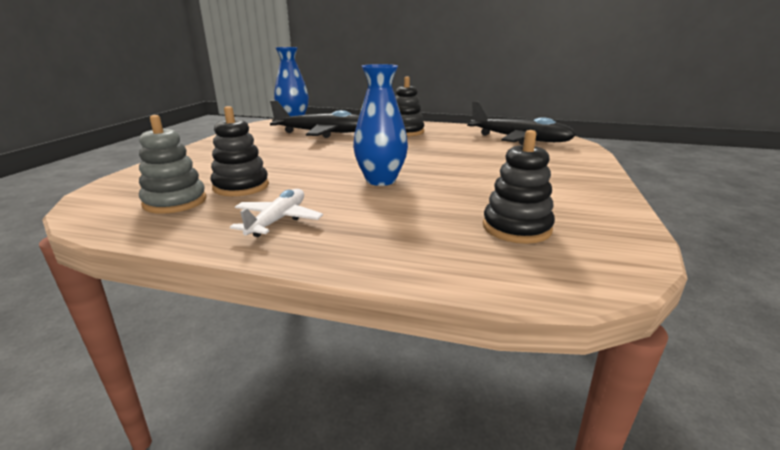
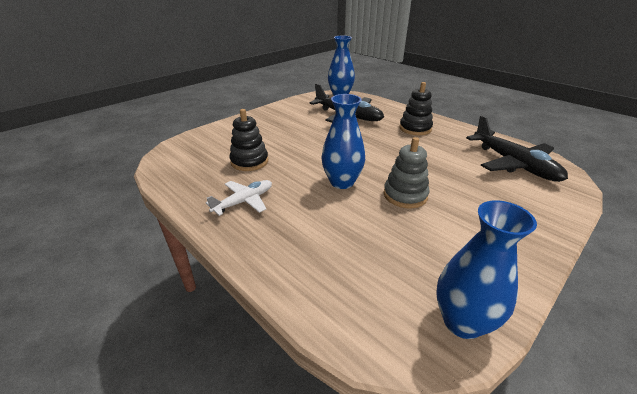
camera: 30 degrees right, 10 degrees up
grey stacking toy [139,115,207,214] -> grey stacking toy moved to [384,137,430,208]
black stacking toy [483,130,555,244] -> none
none -> blue vase [436,200,537,339]

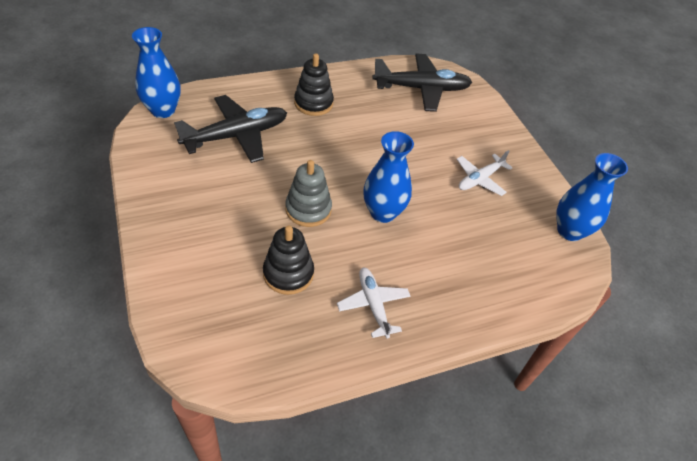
camera: 70 degrees left, 15 degrees up
grey stacking toy [384,137,430,208] -> grey stacking toy moved to [285,160,332,227]
none -> white plane [457,150,513,196]

